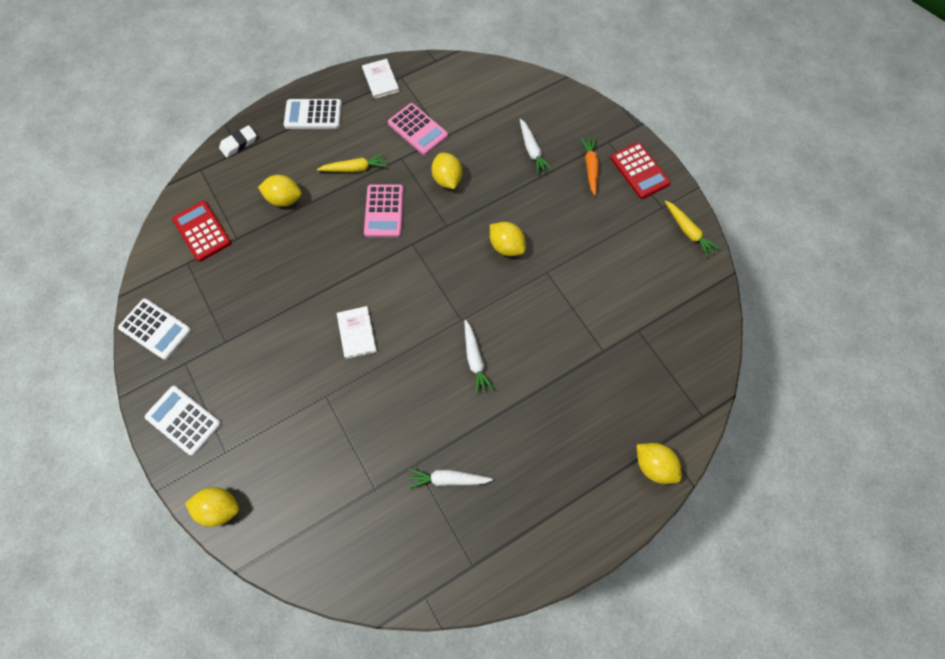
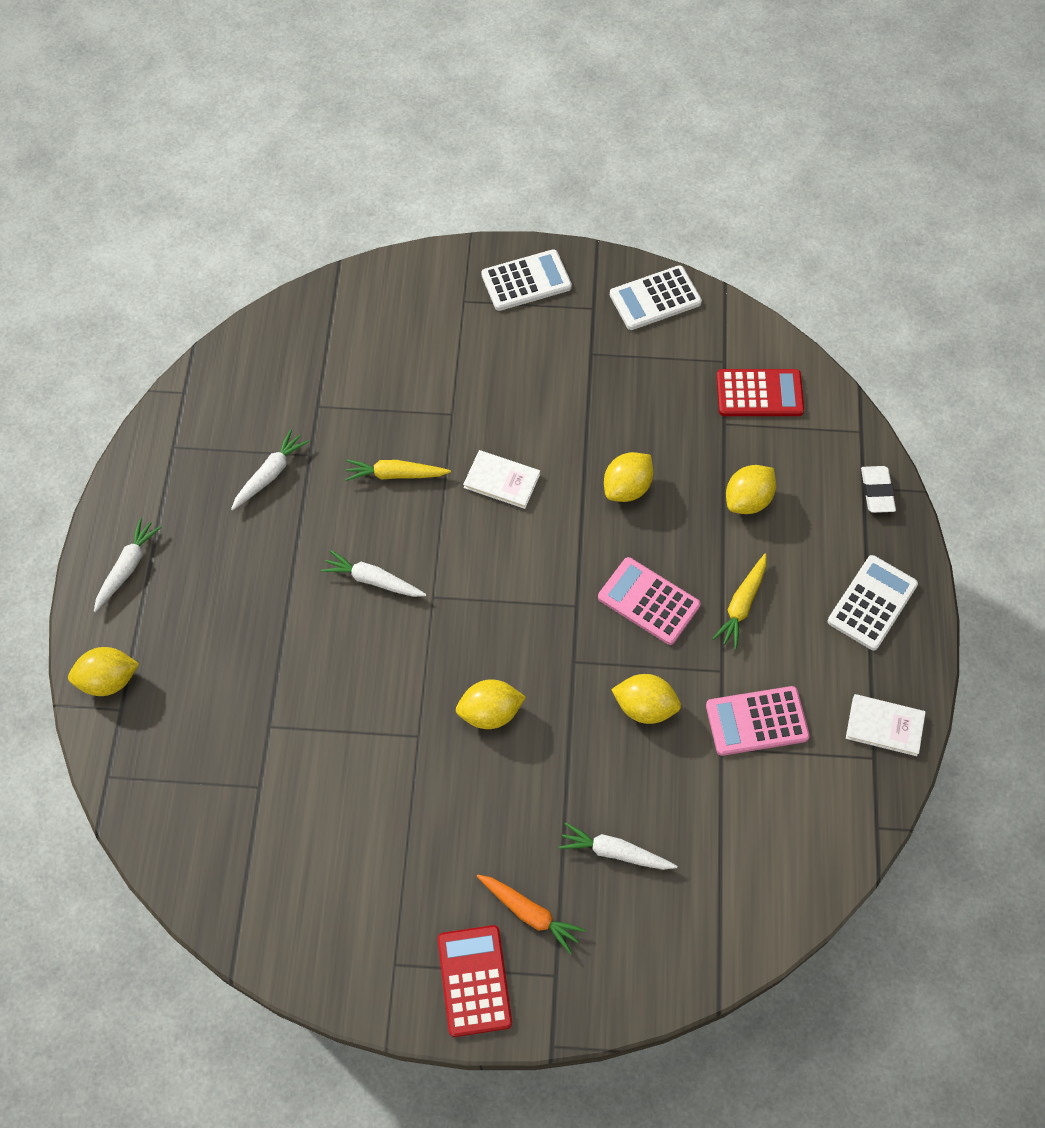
camera: 125 degrees right, 5 degrees down
yellow lemon [185,487,239,527] -> yellow lemon moved to [604,452,653,502]
red calculator [611,142,671,199] -> red calculator turned 75 degrees clockwise [438,925,512,1037]
yellow carrot [665,201,720,258] -> yellow carrot moved to [345,459,451,481]
none -> white carrot [94,518,162,612]

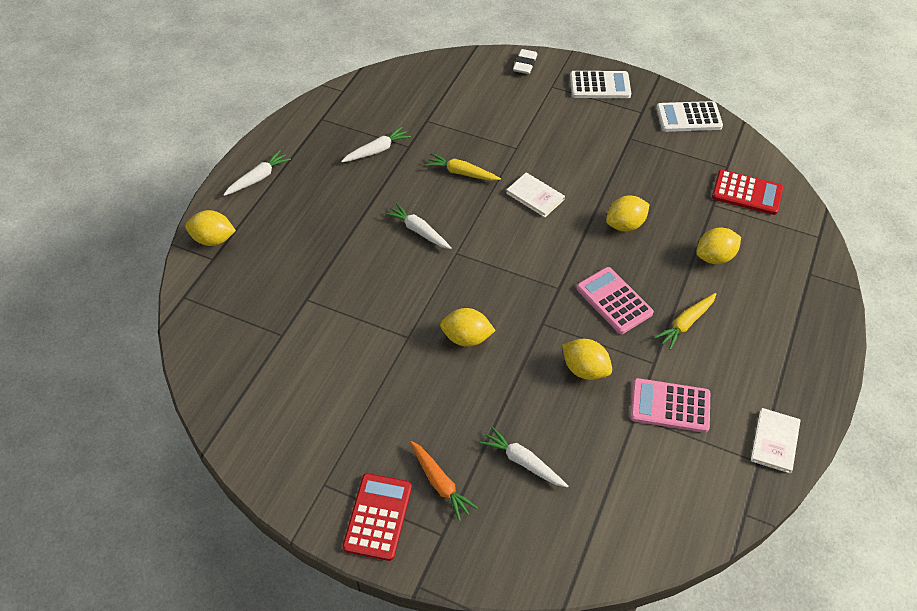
camera: 20 degrees right, 10 degrees down
white calculator [827,555,918,650] -> none
white book [846,694,926,756] -> white book turned 75 degrees clockwise [751,408,801,473]
white eraser [861,466,896,513] -> white eraser moved to [513,49,538,74]

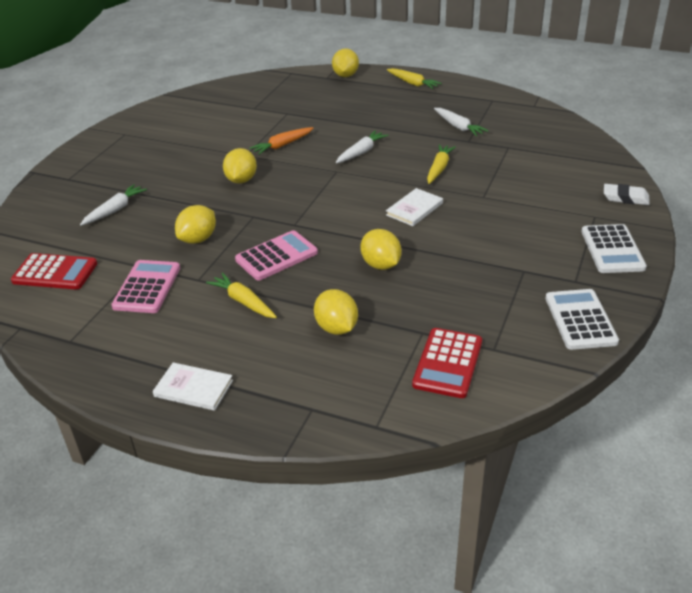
camera: 90 degrees right, 15 degrees down
white carrot [223,150,291,196] -> yellow carrot [387,68,442,89]
red calculator [343,473,412,561] -> red calculator moved to [11,253,97,289]
orange carrot [410,441,478,521] -> orange carrot moved to [250,127,314,155]
white book [751,408,801,473] -> white book moved to [153,362,233,411]

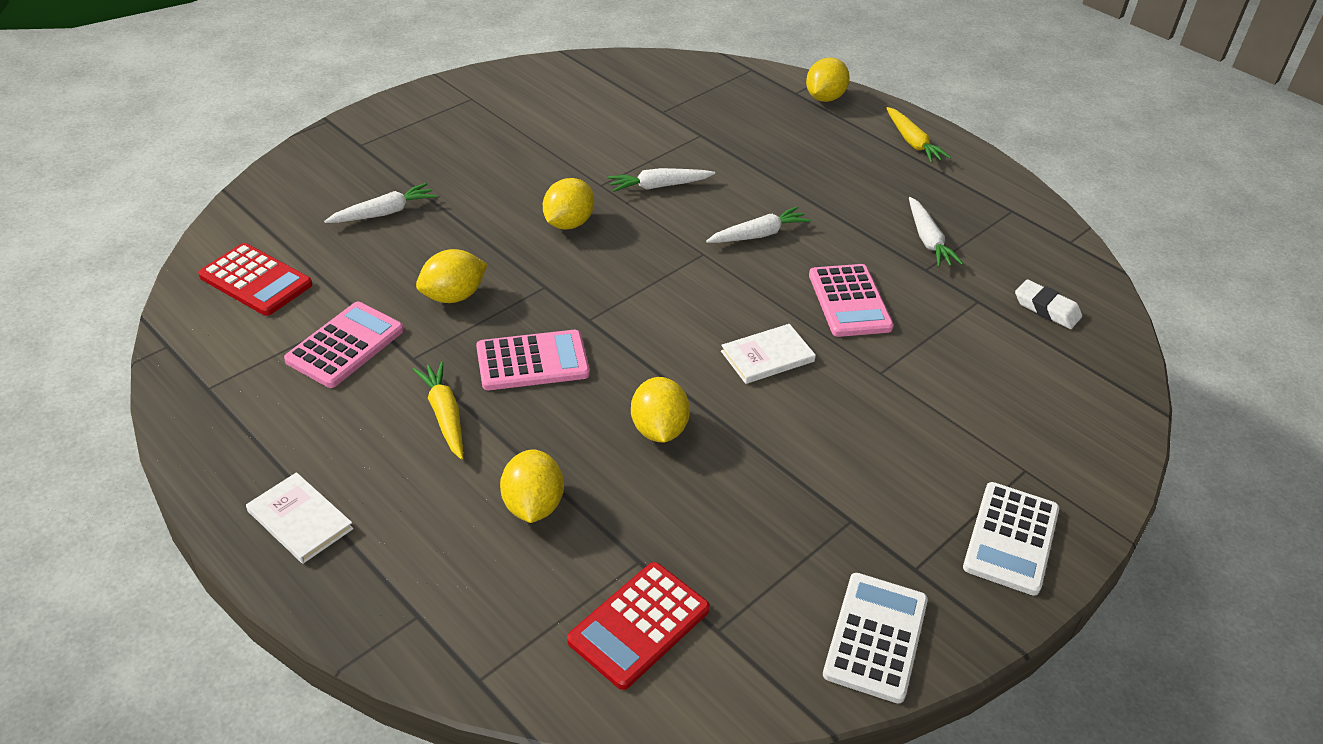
camera: 20 degrees right, 5 degrees up
orange carrot [250,127,314,155] -> white carrot [608,168,715,192]
yellow carrot [427,144,456,184] -> pink calculator [809,264,894,337]
white eraser [604,184,649,205] -> white eraser moved to [1015,279,1082,329]

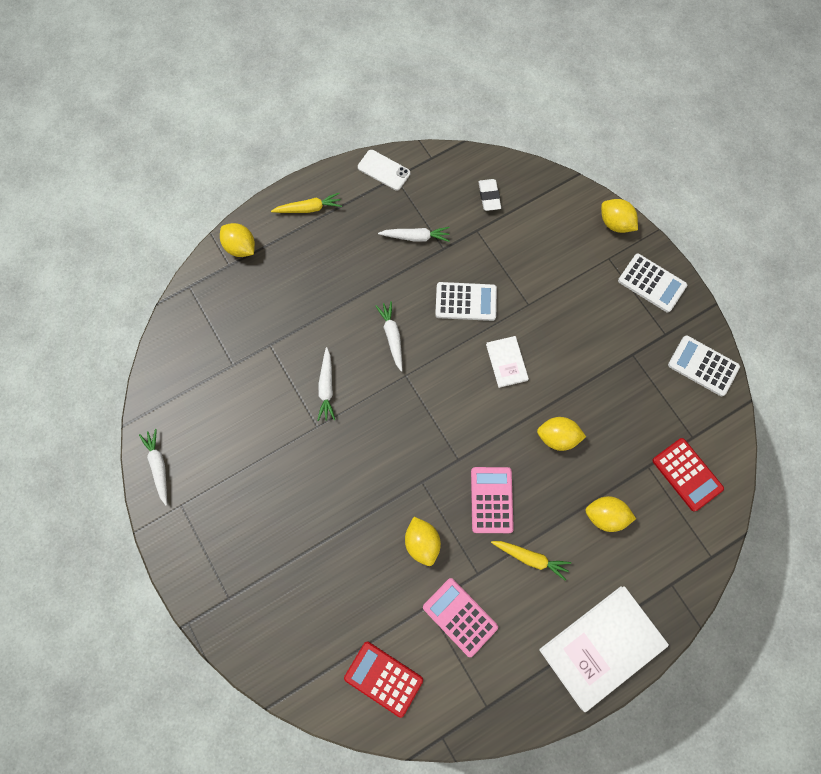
camera: 75 degrees left, 30 degrees up
red calculator [198,243,312,316] -> red calculator turned 105 degrees counterclockwise [344,641,423,718]
white book [246,472,354,564] -> white book [539,586,669,712], size x2.03
white carrot [324,183,437,223] -> white carrot moved to [139,429,167,506]
yellow carrot [413,361,463,460] -> yellow carrot turned 150 degrees counterclockwise [491,541,571,581]
yellow lemon [543,178,594,229] -> yellow lemon moved to [601,199,638,233]
pink calculator [809,264,894,337] -> white calculator [435,282,497,321]
white eraser [1015,279,1082,329] -> white eraser turned 60 degrees counterclockwise [479,179,501,211]
none -> white phone [358,150,410,190]

